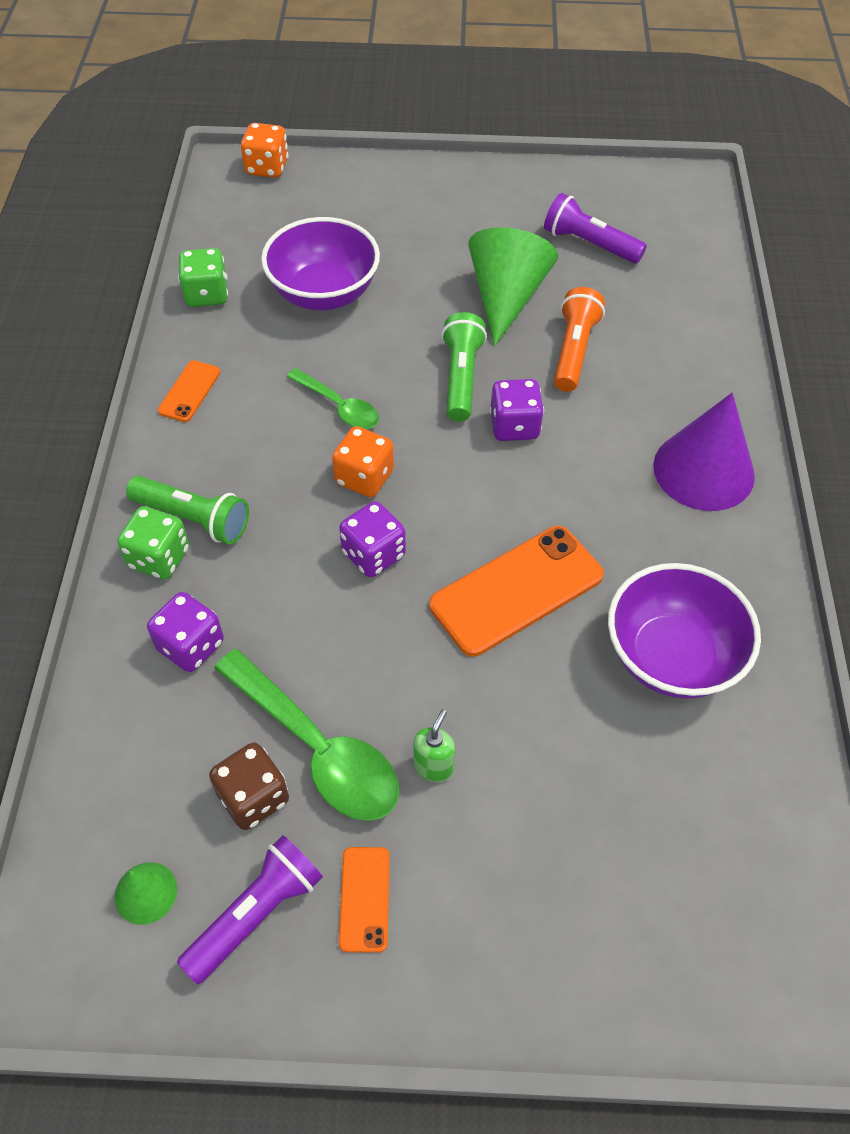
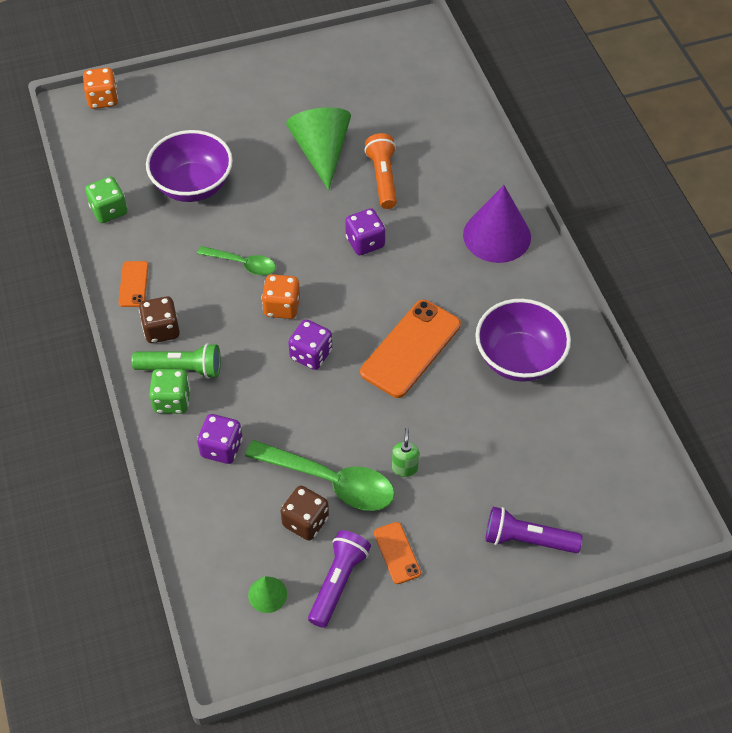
camera: 20 degrees left, 0 degrees up
green flashlight [441,312,487,421] -> none
purple flashlight [544,193,647,263] -> purple flashlight moved to [485,507,582,553]
none -> brown dice [139,296,180,343]

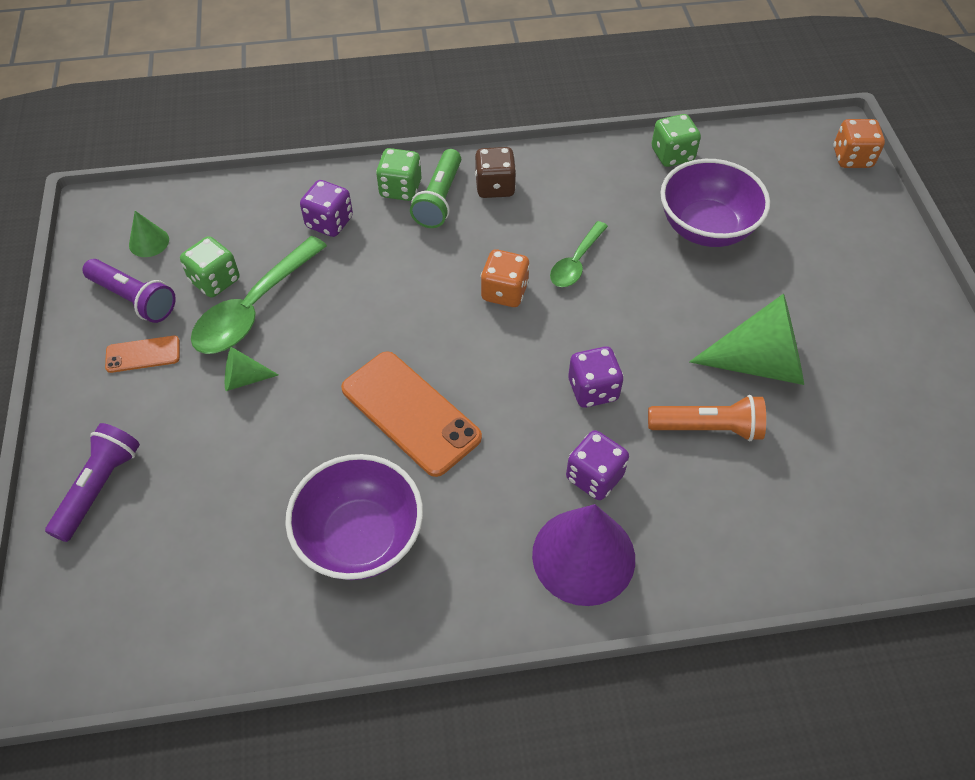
camera: 100 degrees right, 0 degrees up
orange phone [118,261,149,307] -> none
brown dice [281,486,329,541] -> green dice [180,236,239,298]
purple dice [288,319,332,370] -> purple dice moved to [566,430,629,500]
green soap dispenser [392,428,419,477] -> green cone [225,347,279,391]

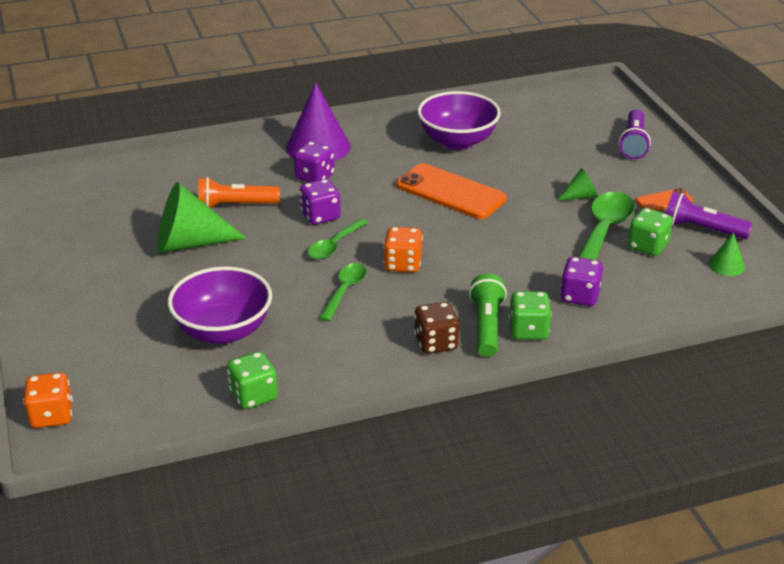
camera: 170 degrees right, 20 degrees down
none -> green spoon [308,219,368,259]

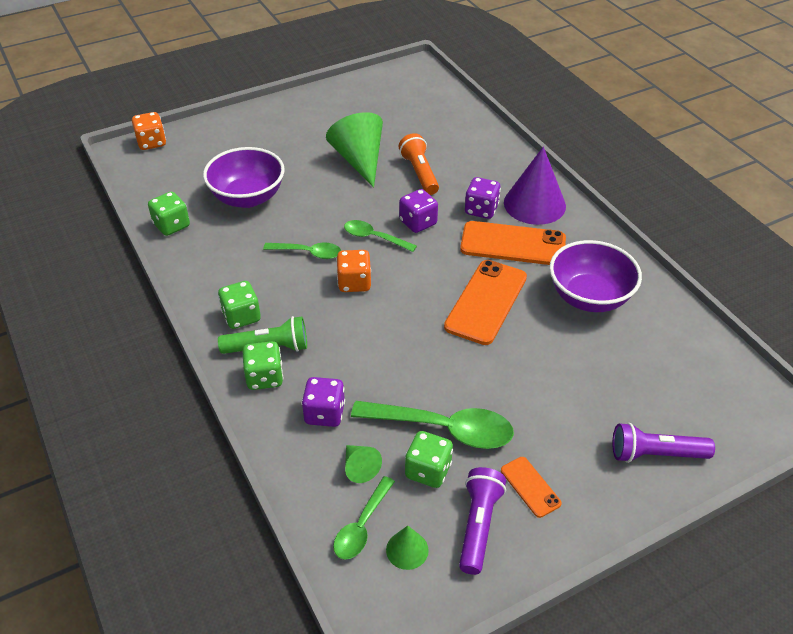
camera: 80 degrees right, 10 degrees up
brown dice [414,302,459,354] -> green dice [218,281,261,329]
green cone [557,168,597,201] -> green cone moved to [345,445,382,483]
none -> green spoon [333,476,395,559]
none -> orange phone [460,221,566,265]

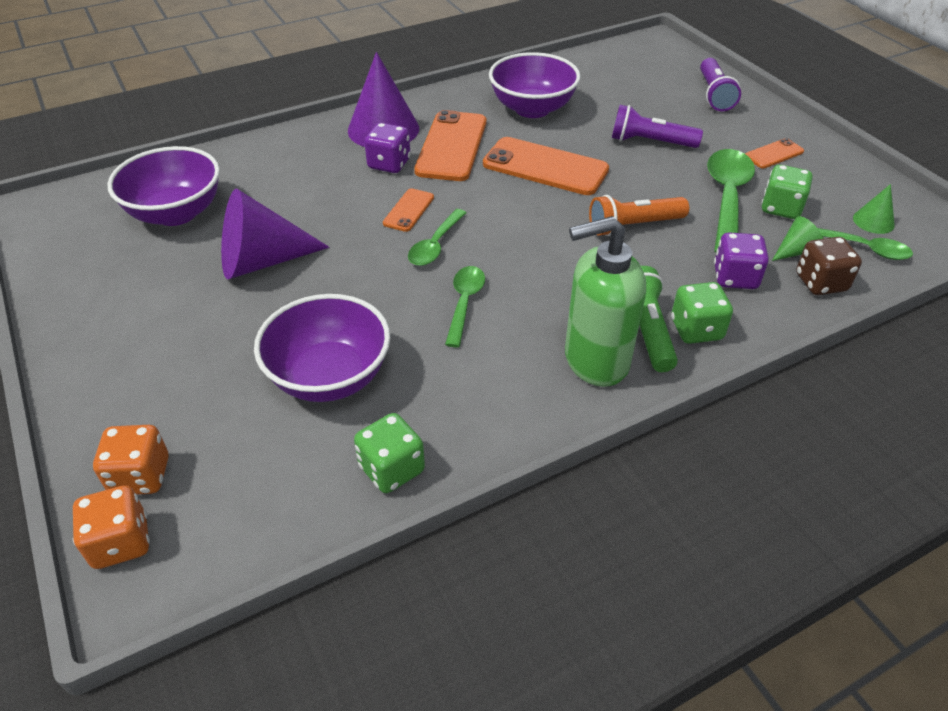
camera: 90 degrees left, 0 degrees up
green dice [218,281,261,329] -> green soap dispenser [565,216,646,387]
green cone [326,112,383,188] -> purple cone [221,188,329,279]
orange dice [336,250,371,292] -> orange dice moved to [93,425,169,495]
orange flashlight [399,133,439,195] -> orange flashlight moved to [589,195,689,236]
purple dice [399,189,438,233] -> orange phone [383,188,434,232]
purple flashlight [459,467,506,575] -> purple flashlight moved to [612,105,703,148]
none -> purple bowl [107,146,220,226]
none -> brown dice [796,237,862,295]

